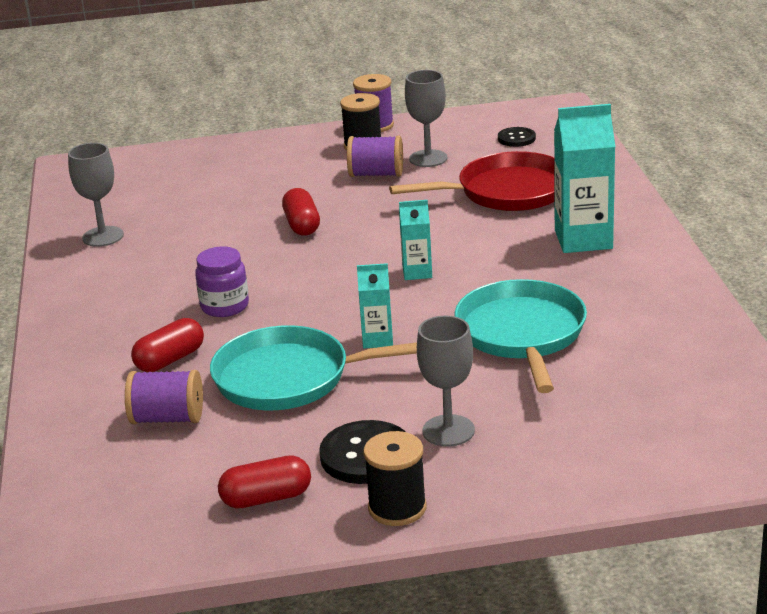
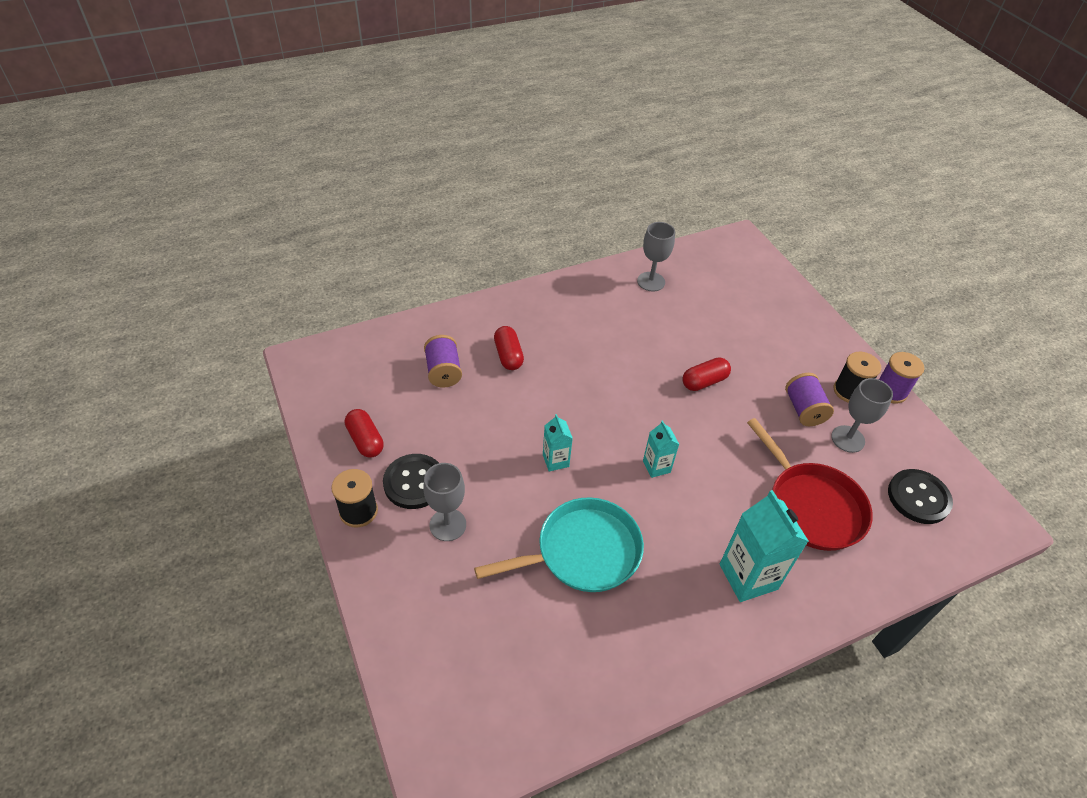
camera: 70 degrees right, 20 degrees up
red capsule [131,318,204,372] -> red capsule turned 45 degrees clockwise [494,326,524,370]
purple jar [195,247,249,317] -> none
turquoise pan [210,325,417,410] -> none
black button [498,127,536,147] -> black button [888,469,953,524], size x1.71

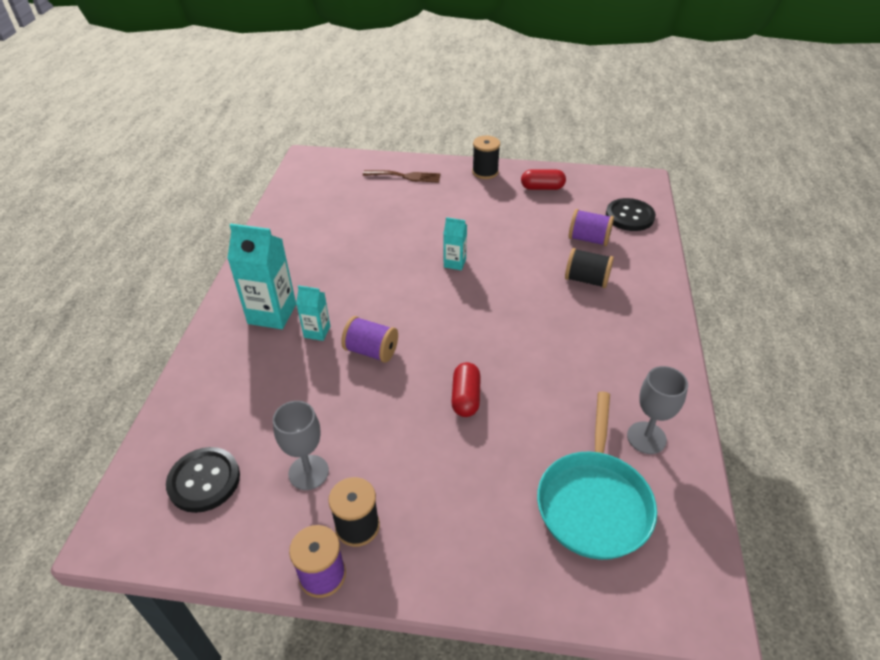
camera: 125 degrees right, 5 degrees down
black button [383,454,439,509] -> black button moved to [606,198,656,231]
grey goblet [423,463,466,541] -> none
turquoise pan [474,497,644,592] -> turquoise pan moved to [537,392,657,560]
red capsule [494,326,524,370] -> black spool [565,248,614,288]
turquoise carton [643,421,679,478] -> turquoise carton moved to [296,285,330,341]
red pan [747,418,873,551] -> none
purple spool [785,373,834,426] -> purple spool moved to [341,316,398,363]
none -> brown fork [363,170,441,183]

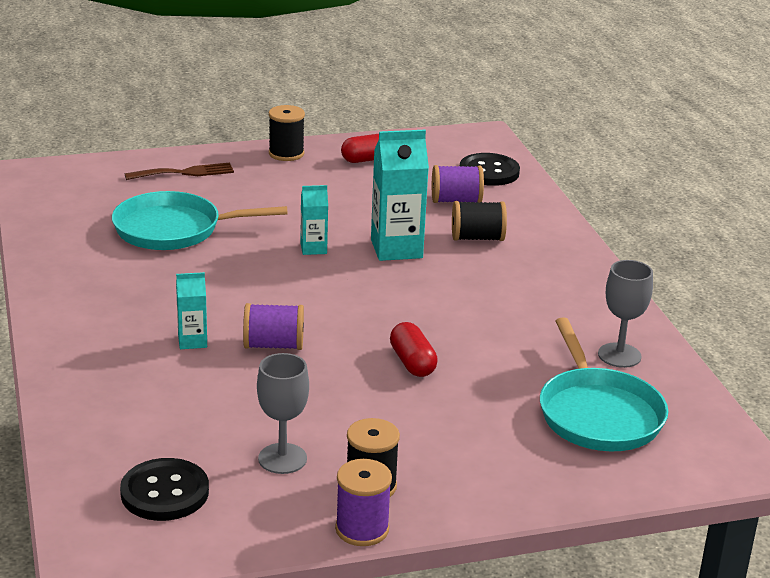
camera: 25 degrees left, 15 degrees down
turquoise carton [227,224,296,329] -> turquoise carton moved to [371,130,429,261]
none -> turquoise pan [112,191,288,250]

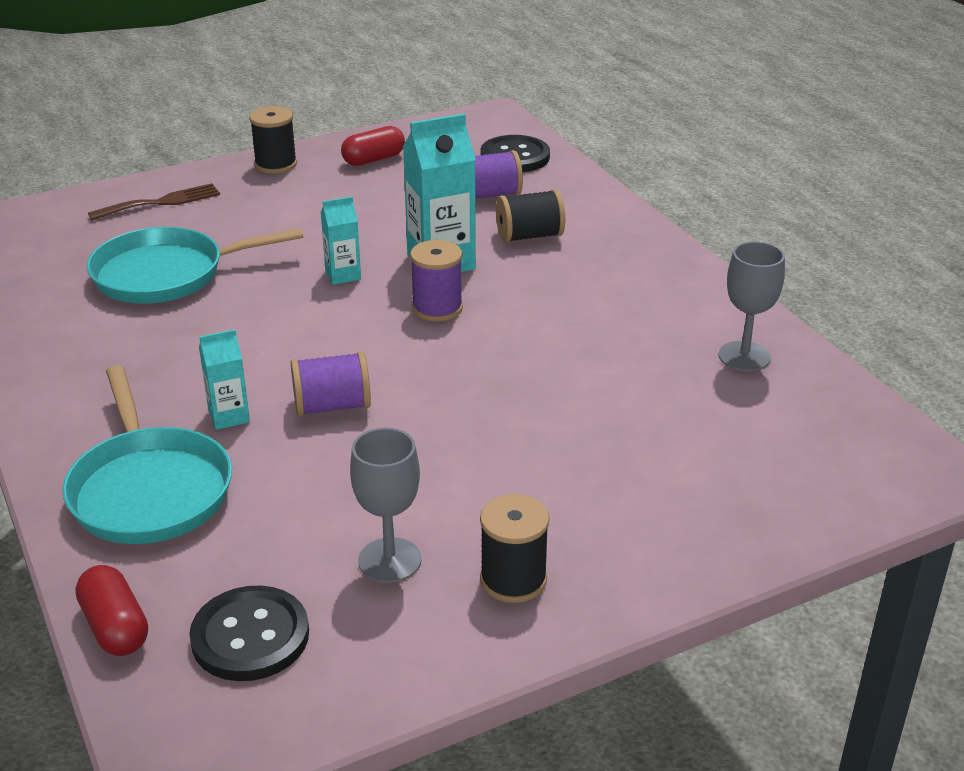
camera: 10 degrees left, 5 degrees up
purple spool [335,459,392,546] -> purple spool moved to [410,240,463,321]
red capsule [390,322,438,377] -> red capsule moved to [75,565,148,656]
turquoise pan [540,317,668,451] -> turquoise pan moved to [62,365,232,544]

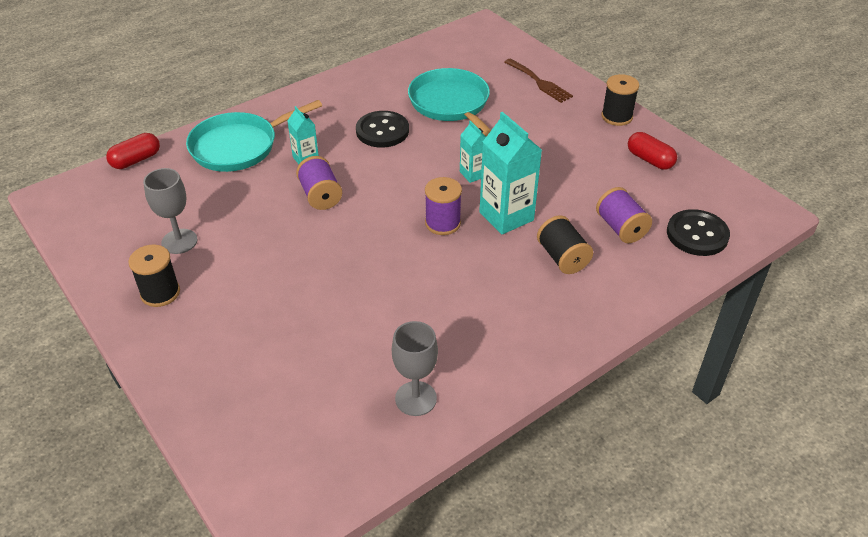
camera: 80 degrees right, 10 degrees up
black button [189,586,309,681] -> black button moved to [356,111,409,148]

